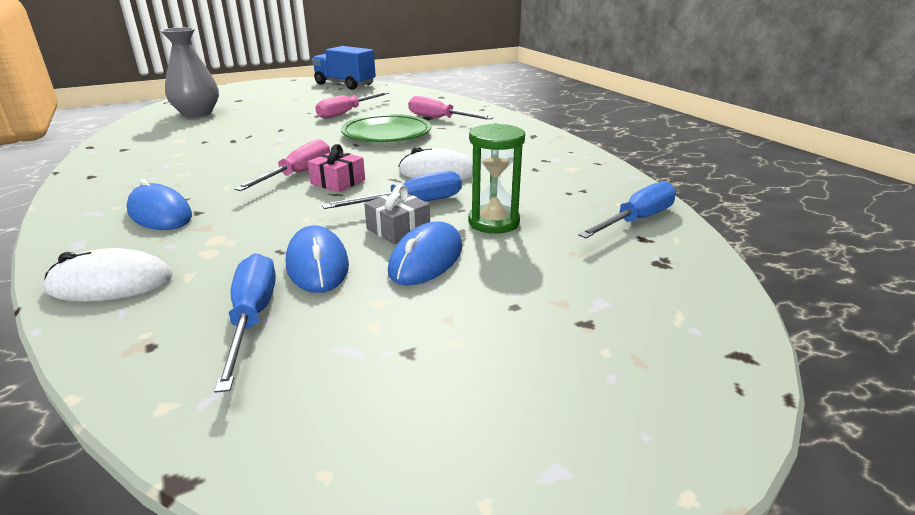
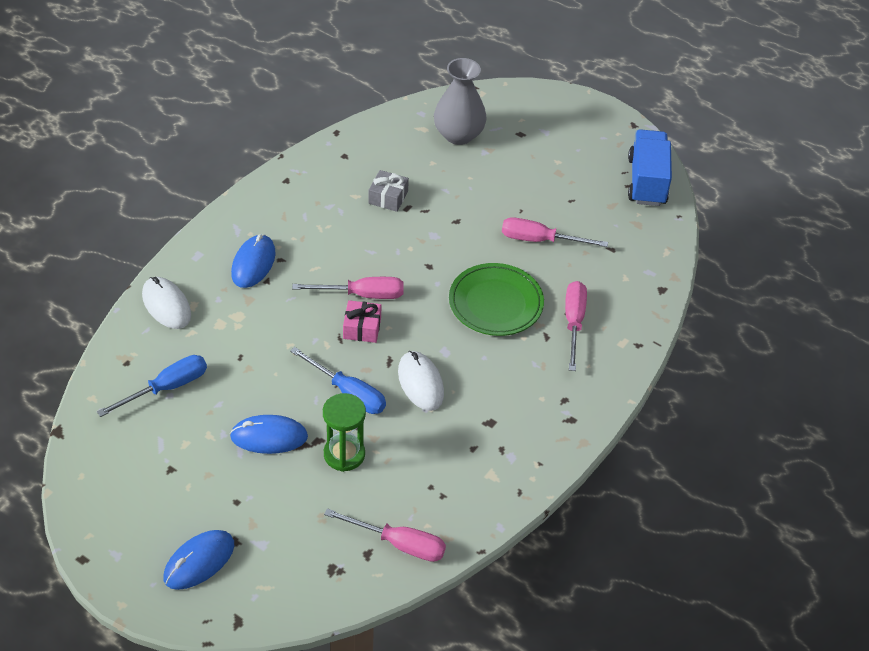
camera: 60 degrees right, 20 degrees up
blue mouse [286,225,349,293] -> blue mouse moved to [164,530,234,590]
grey gift [364,185,430,244] -> grey gift moved to [368,170,409,212]
blue screwdriver [578,181,676,238] -> pink screwdriver [324,508,446,562]

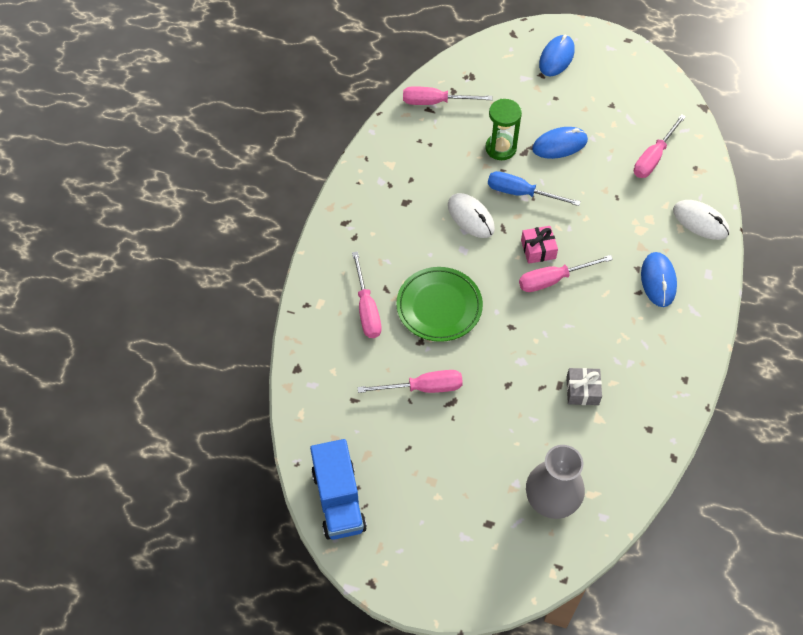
camera: 165 degrees right, 10 degrees up
blue screwdriver [97,355,207,417] -> pink screwdriver [634,114,686,178]

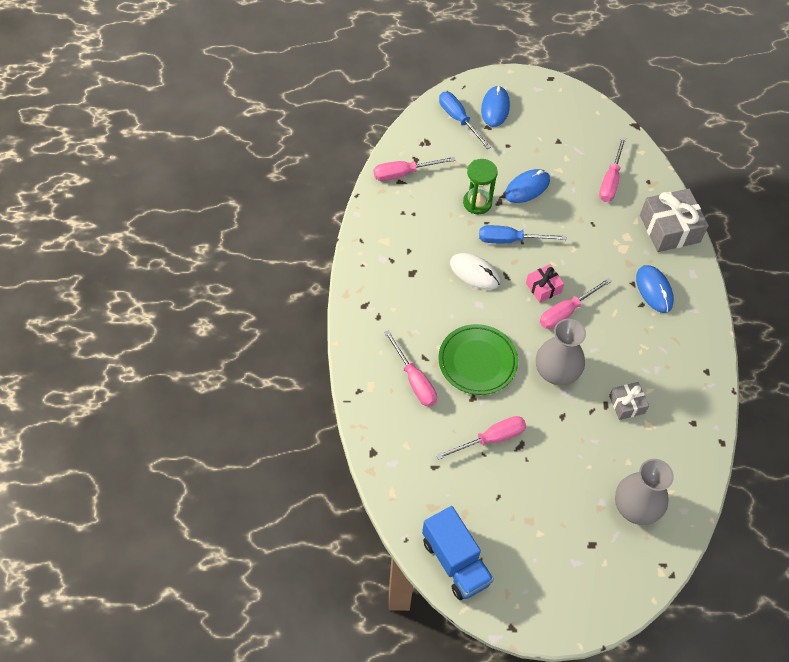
camera: 20 degrees left, 0 degrees up
white mouse [673,200,729,240] -> grey gift [640,189,709,252]
none -> blue screwdriver [439,92,491,149]
none -> grey vase [536,319,586,385]

